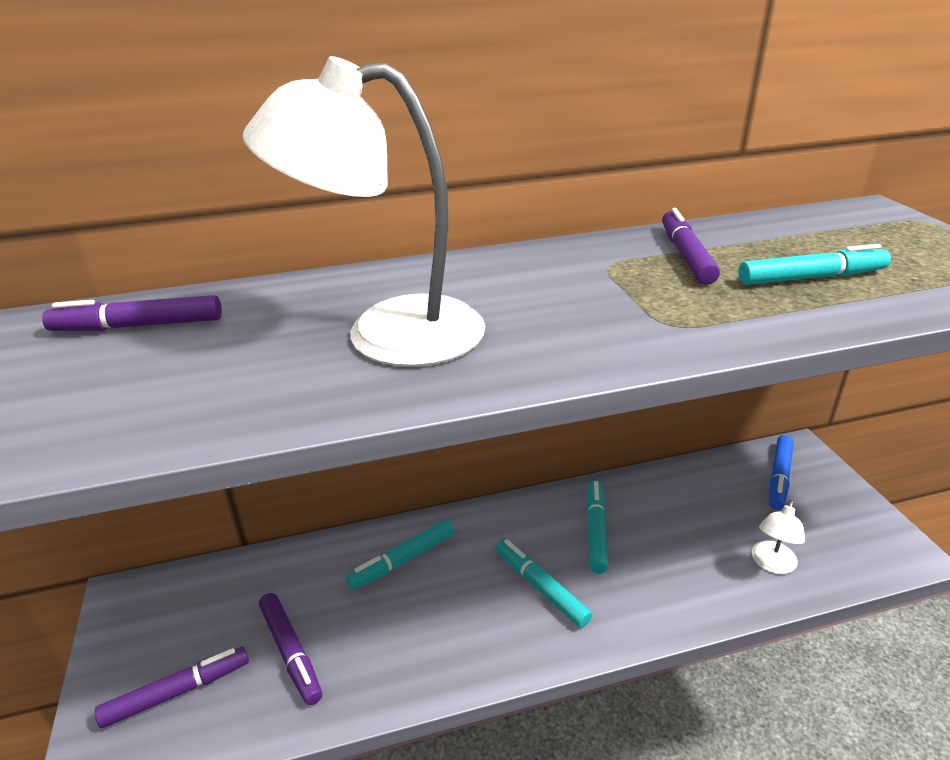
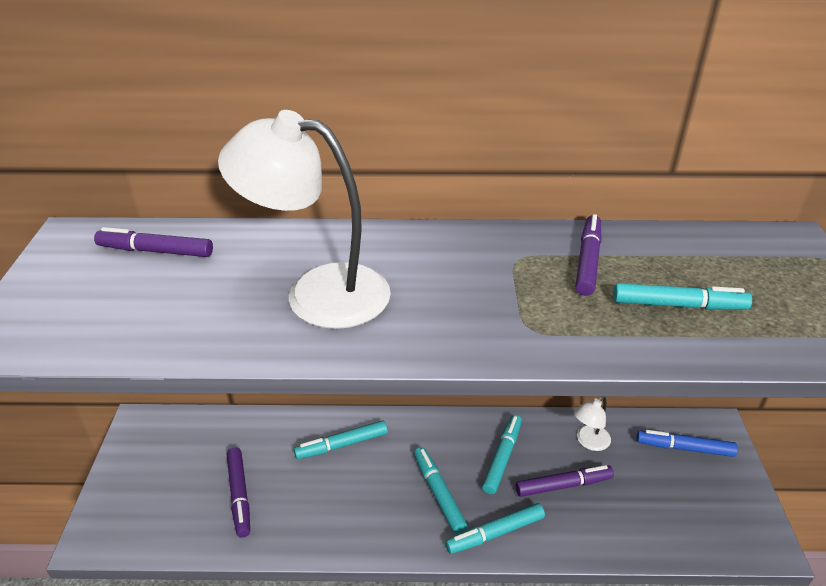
camera: 15 degrees right, 5 degrees up
purple marker [94,647,249,728] -> purple marker moved to [516,465,614,497]
white lamp [752,500,805,574] -> white lamp moved to [574,396,611,451]
blue marker [769,435,794,510] -> blue marker turned 60 degrees clockwise [636,430,738,457]
none -> turquoise marker [445,503,545,554]

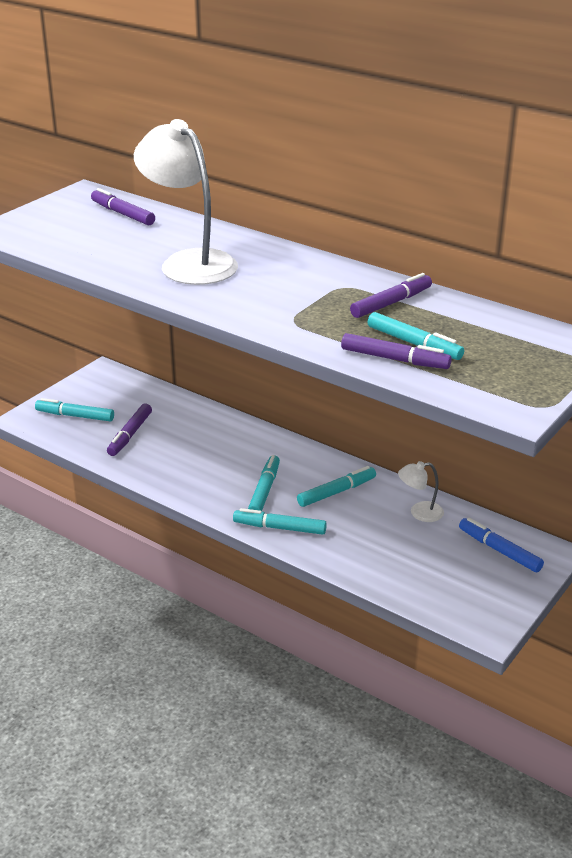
camera: 35 degrees right, 5 degrees down
turquoise marker [294,420,388,459] -> turquoise marker moved to [35,398,114,421]
purple marker [516,465,614,497] -> purple marker moved to [341,333,452,369]

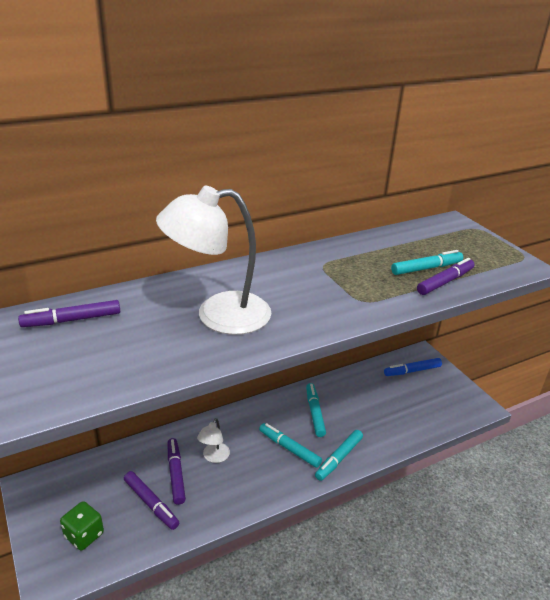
camera: 65 degrees left, 0 degrees up
turquoise marker [35,398,114,421] -> green dice [60,501,104,551]
purple marker [350,273,432,318] -> purple marker moved to [168,438,186,505]
white lamp [398,461,444,522] -> white lamp moved to [197,418,230,463]

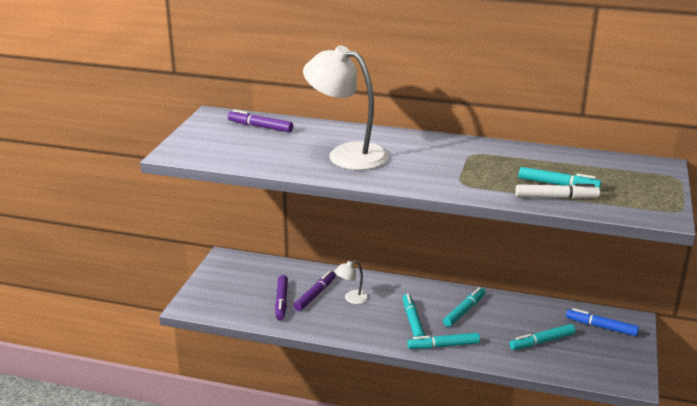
camera: 45 degrees right, 5 degrees down
green dice [60,501,104,551] -> none
purple marker [417,258,475,295] -> white marker [515,184,600,199]
none -> turquoise marker [509,324,576,350]

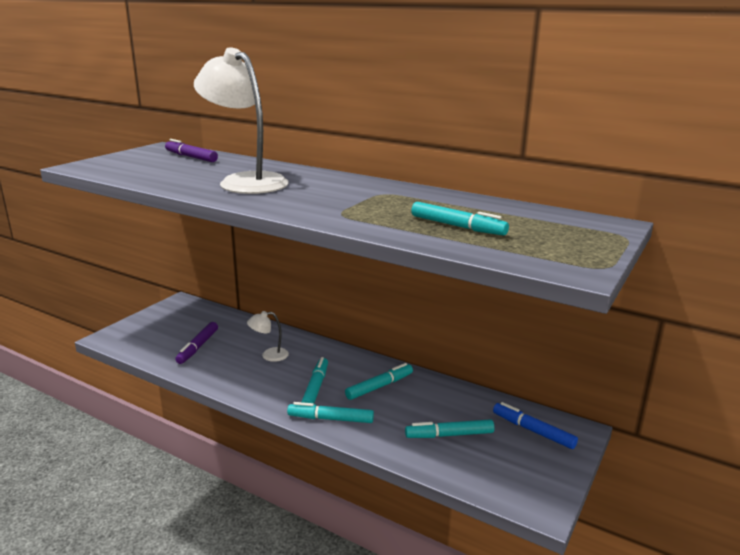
camera: 15 degrees right, 5 degrees down
purple marker [294,271,336,311] -> none
white marker [515,184,600,199] -> none

